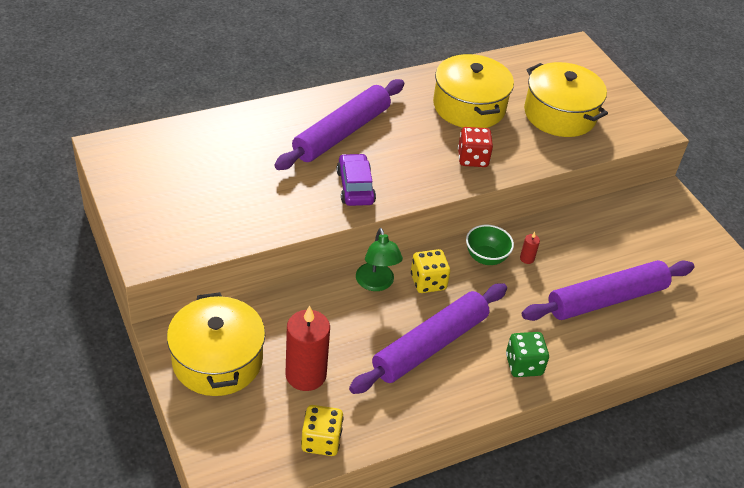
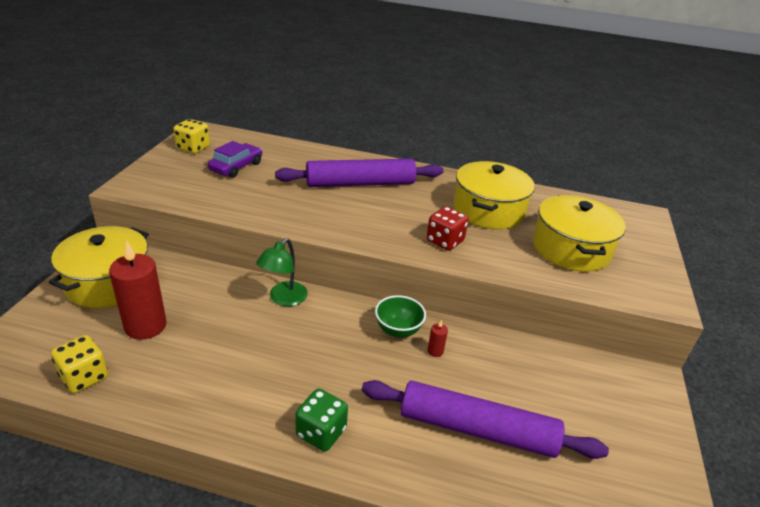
camera: 40 degrees right, 10 degrees down
purple car [337,153,376,206] -> purple car moved to [208,141,262,178]
purple rolling pin [349,283,507,394] -> none
yellow dice [411,249,450,293] -> yellow dice moved to [173,119,210,154]

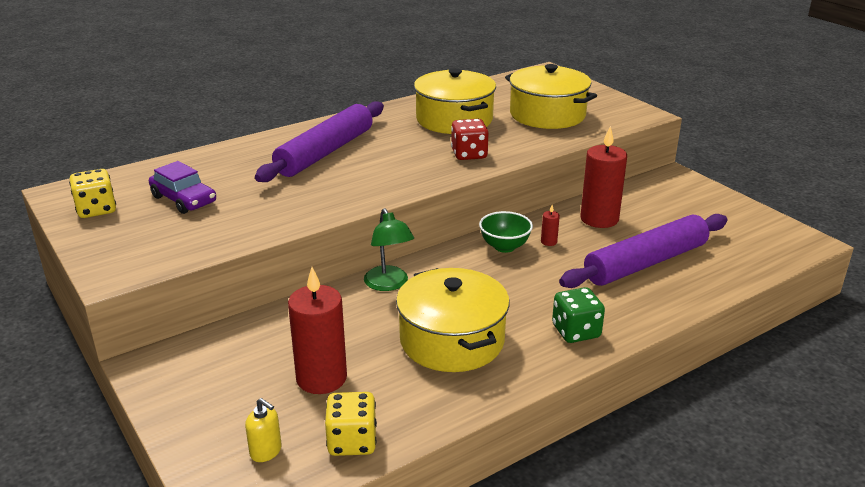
camera: 45 degrees left, 5 degrees down
yellow pot [49,226,149,308] -> yellow pot moved to [396,268,509,372]
purple car [208,141,262,178] -> purple car turned 150 degrees clockwise [149,161,216,214]
none -> yellow soap dispenser [245,398,282,462]
none -> red candle [580,126,627,228]

